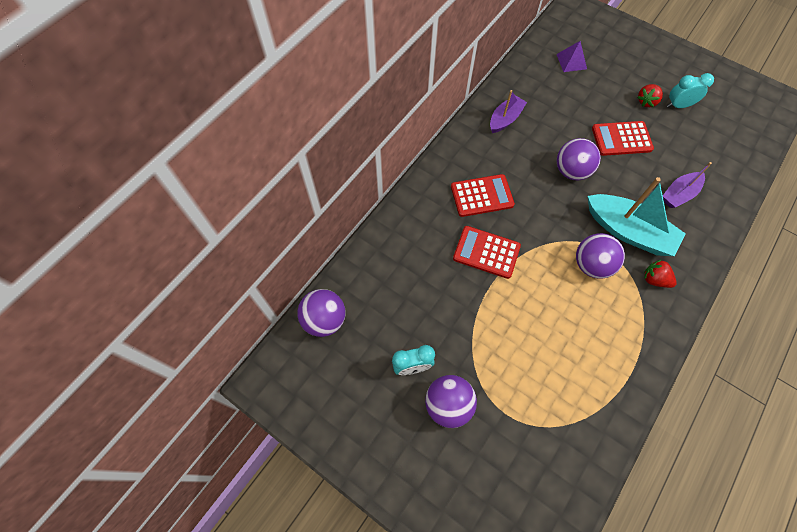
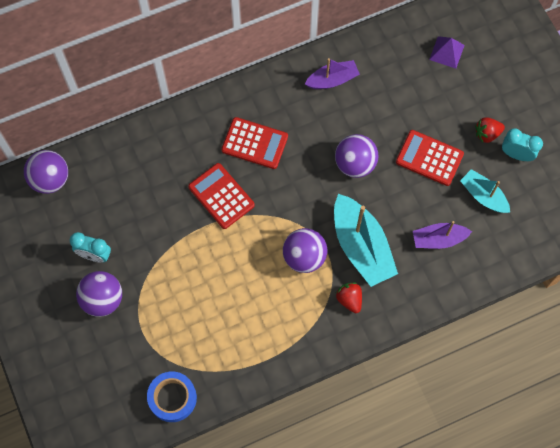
camera: 30 degrees right, 5 degrees up
none -> blue tape [147,372,197,422]
none -> turquoise boat [460,169,510,213]

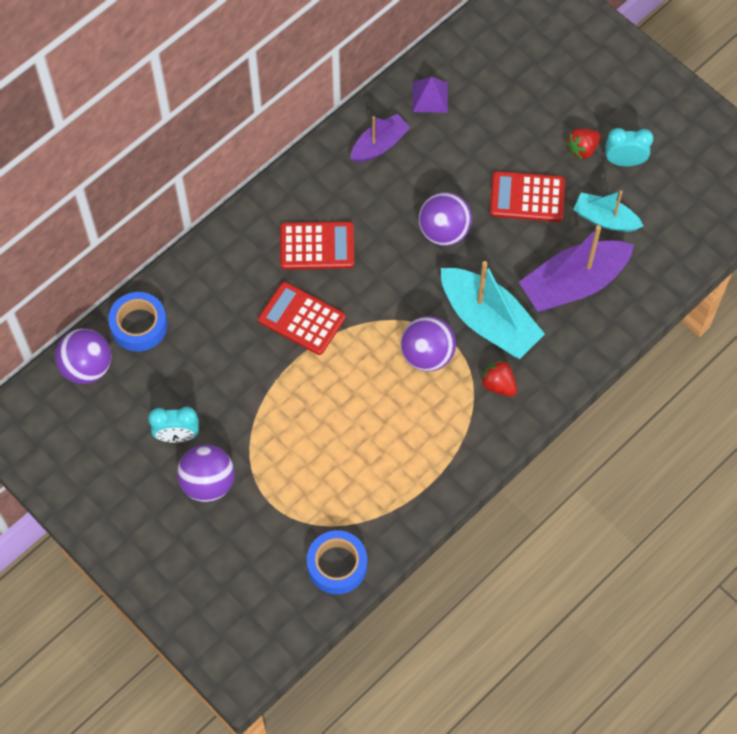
camera: 20 degrees left, 5 degrees down
purple boat [413,221,472,249] -> purple boat [519,225,634,312], size x1.70
purple pyramid [429,36,465,69] -> purple pyramid moved to [413,77,448,112]
none -> blue tape [108,292,168,352]

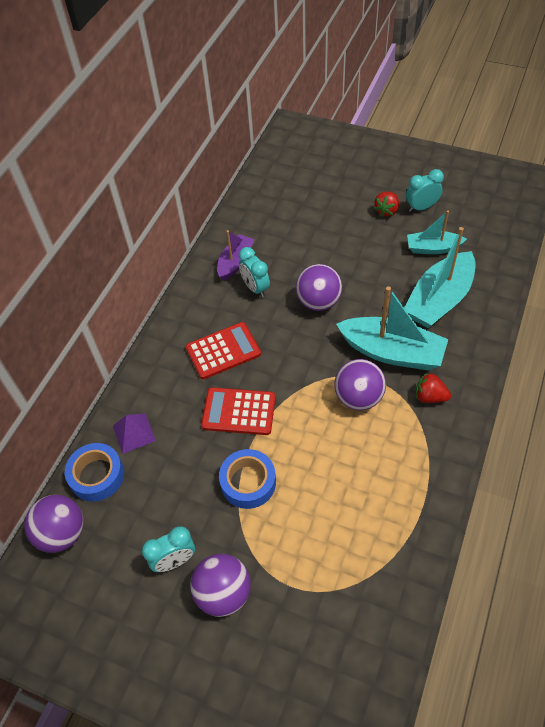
camera: 20 degrees left, 10 degrees down
blue tape [307,530,367,594] -> blue tape moved to [219,449,276,509]
purple pyramid [413,77,448,112] -> purple pyramid moved to [113,413,156,454]
red calculator [490,171,565,222] -> none
purple boat [519,225,634,312] -> turquoise boat [404,227,476,329]
none -> turquoise clock [239,247,270,298]

